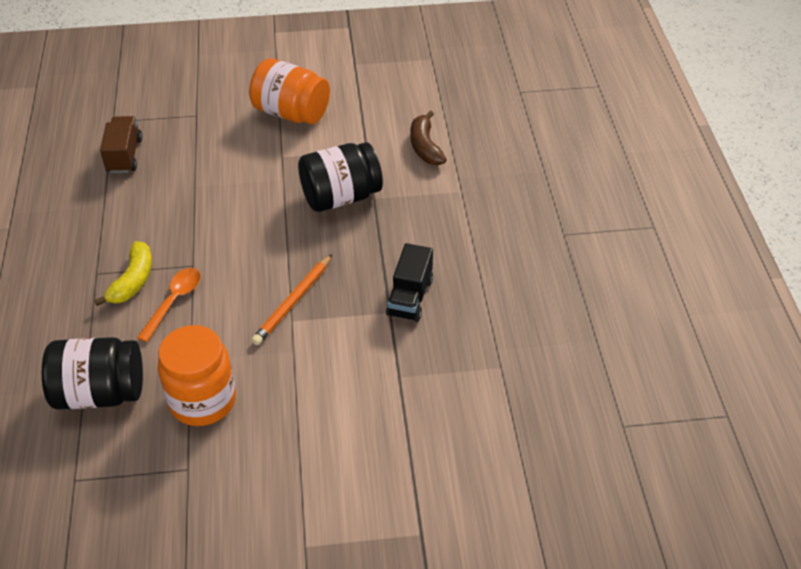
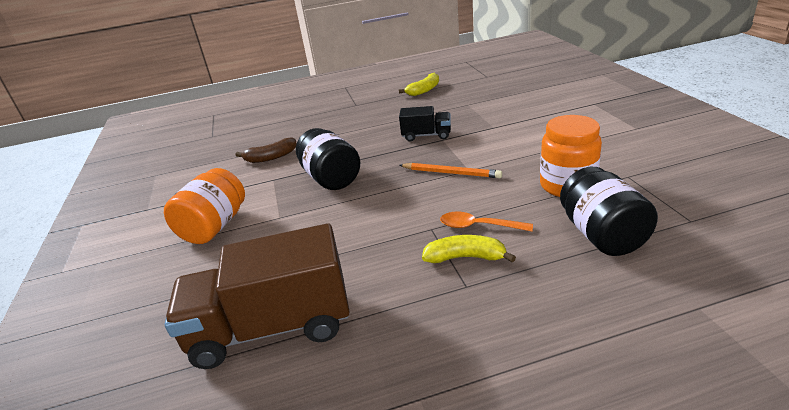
camera: 95 degrees left, 15 degrees down
brown truck [100,116,142,173] -> brown truck [165,223,350,369], size x1.99
none -> yellow banana [399,73,439,96]

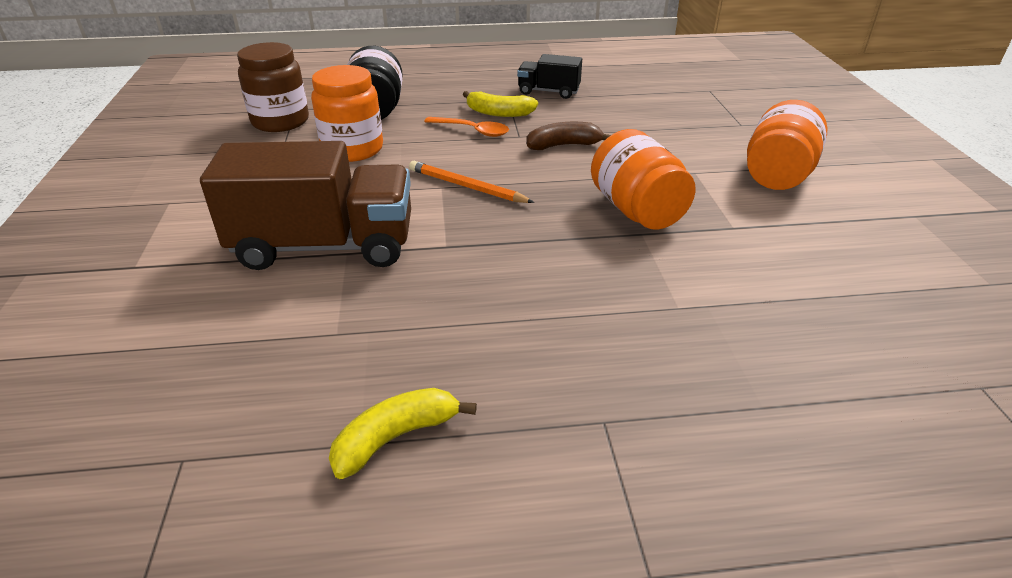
camera: 175 degrees left, 5 degrees up
brown truck [165,223,350,369] -> brown truck moved to [200,141,411,270]
brown banana [236,137,297,163] -> brown banana moved to [526,122,611,150]
black jar [296,128,360,190] -> orange jar [591,129,696,230]
black truck [399,106,451,141] -> black truck moved to [517,54,582,99]
none -> brown jar [237,42,309,132]

